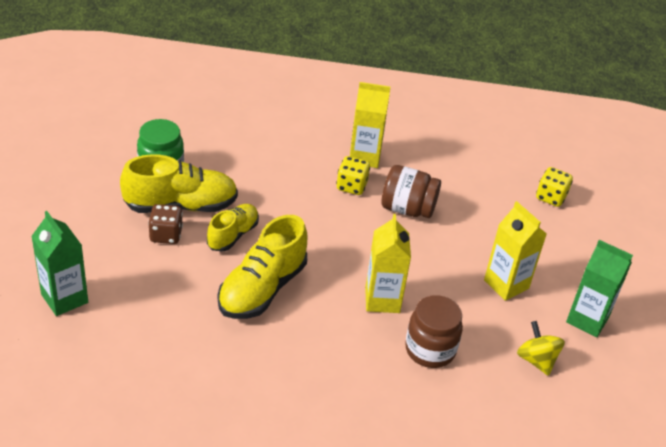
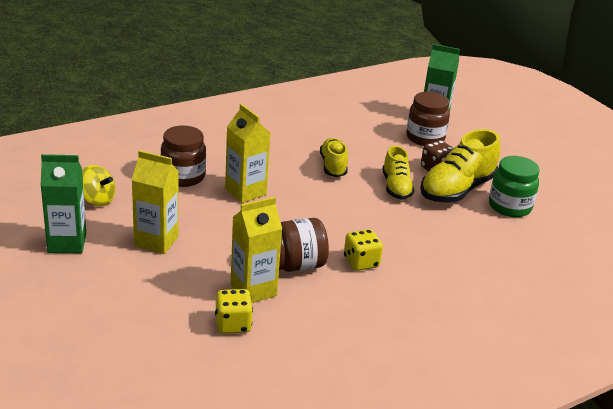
camera: 145 degrees right, 10 degrees down
yellow shoe [218,215,307,319] -> yellow shoe [320,138,348,177], size x0.61
yellow carton [350,82,390,168] -> yellow carton moved to [231,197,282,303]
yellow dice [536,167,573,207] -> yellow dice moved to [215,289,253,334]
none -> brown jar [406,92,450,146]

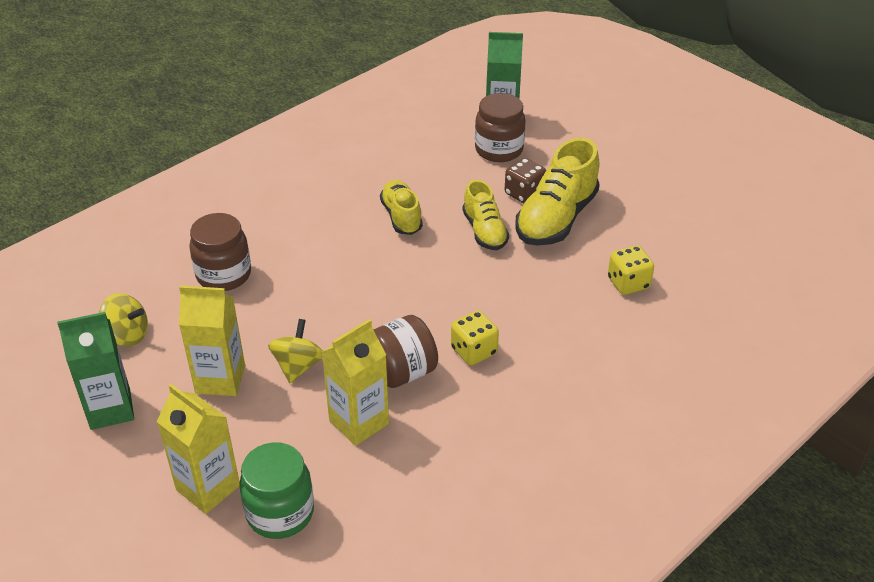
camera: 10 degrees left, 10 degrees up
yellow dice [215,289,253,334] -> yellow dice moved to [608,246,654,295]
yellow carton [225,104,270,203] -> yellow carton moved to [157,384,240,514]
green jar [489,156,539,217] -> green jar moved to [239,442,314,539]
none -> yellow spinning top [268,319,323,383]

